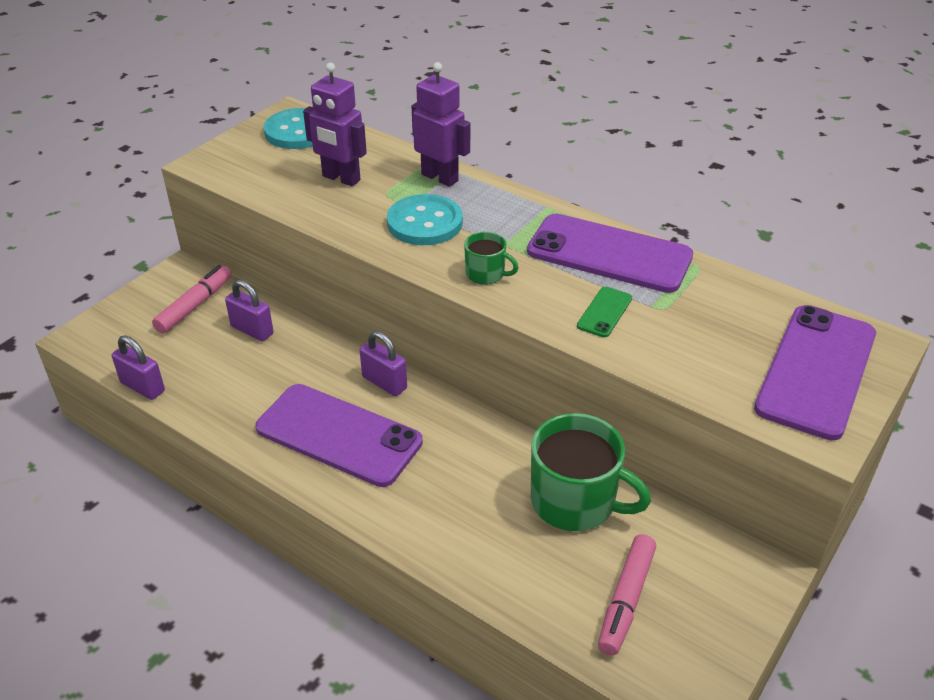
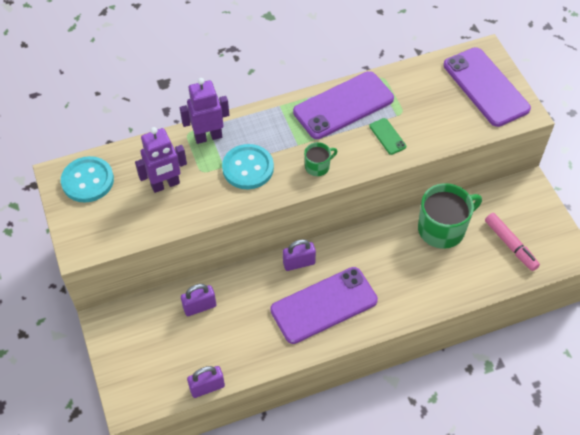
camera: 55 degrees left, 15 degrees up
pink marker [152,265,232,334] -> none

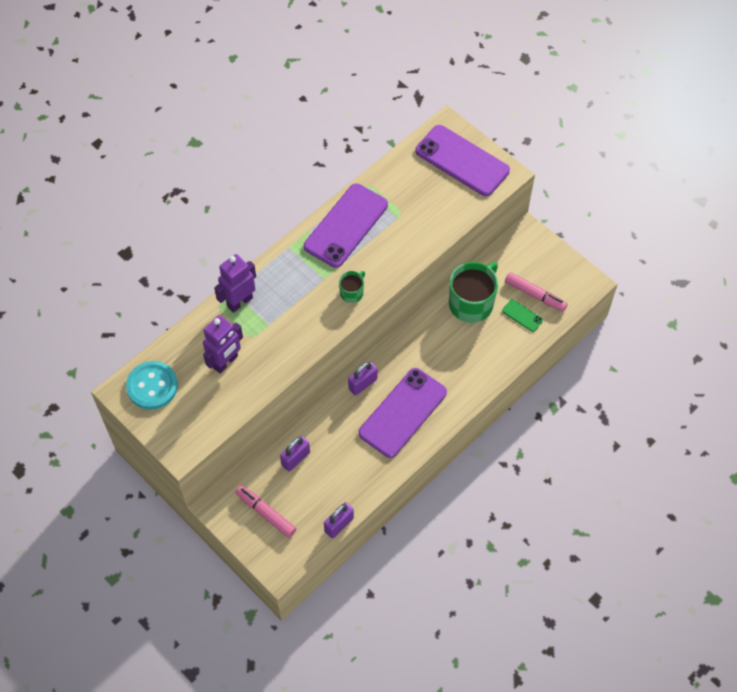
camera: 25 degrees left, 5 degrees up
turquoise button [222,144,274,189] -> none
green phone [369,118,406,155] -> green phone moved to [502,299,543,332]
none -> pink marker [236,485,296,538]

